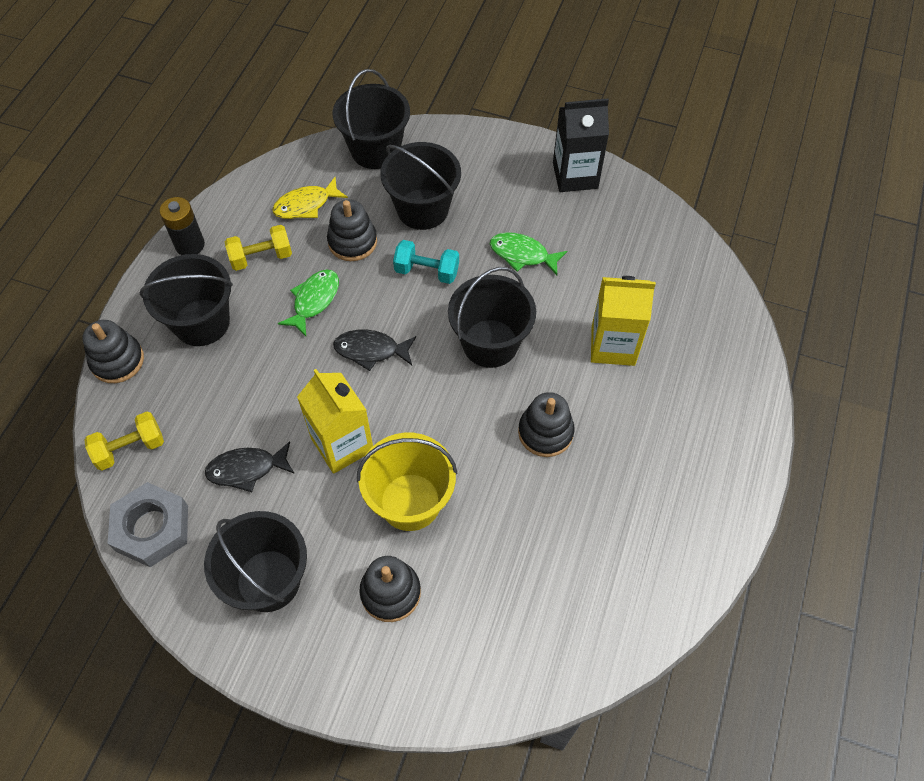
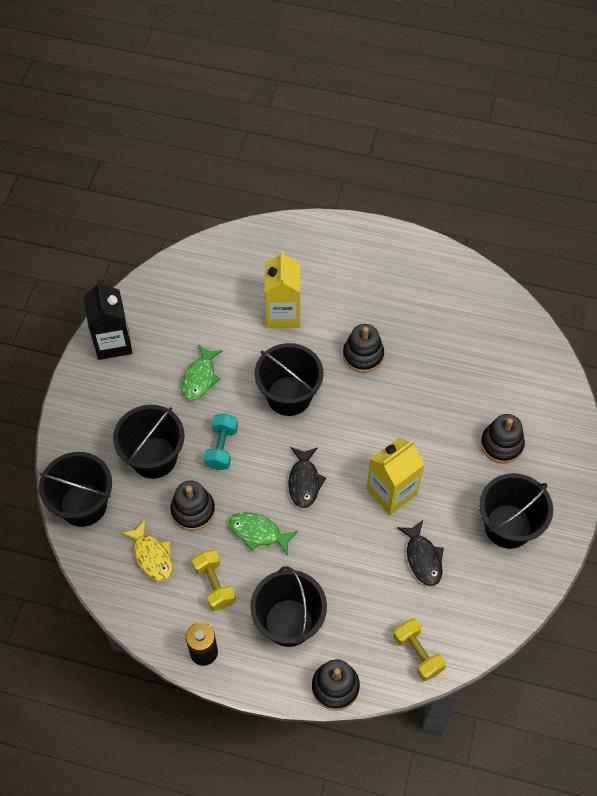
camera: 95 degrees left, 0 degrees up
grey nut [107,482,188,567] -> none
yellow bucket [357,433,458,531] -> none

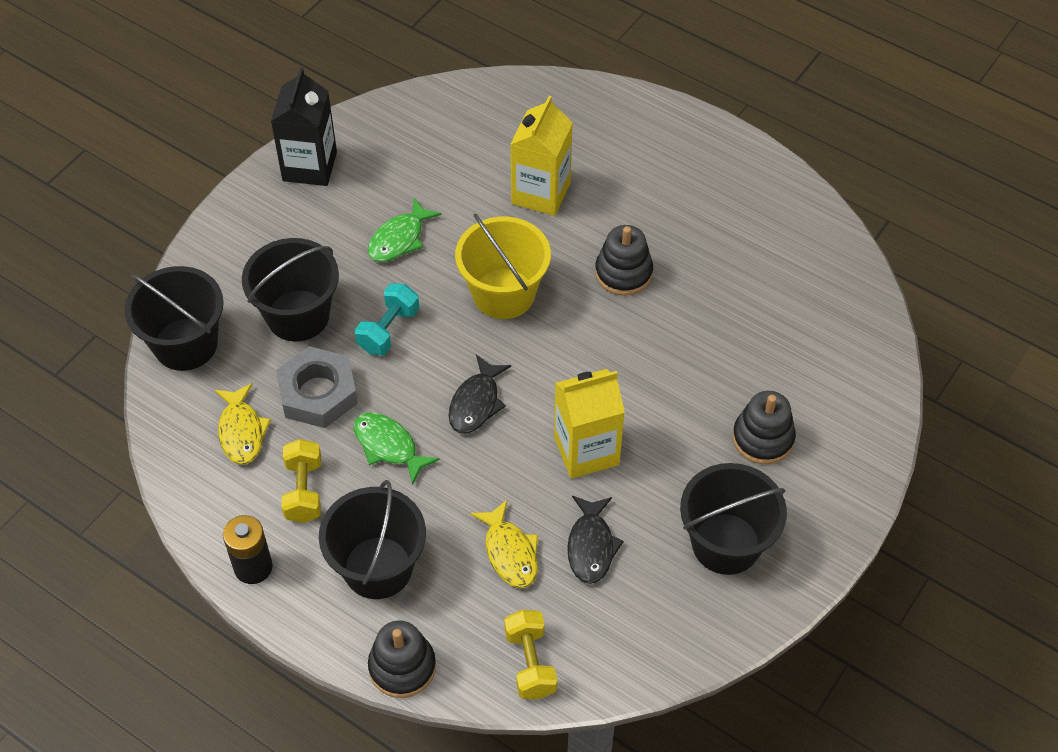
camera: 20 degrees right, 5 degrees down
black stacking toy [170,481,215,531] -> grey nut [276,346,358,428]
black bucket [254,343,323,416] -> yellow bucket [455,213,551,319]
none -> yellow fish [470,500,538,588]

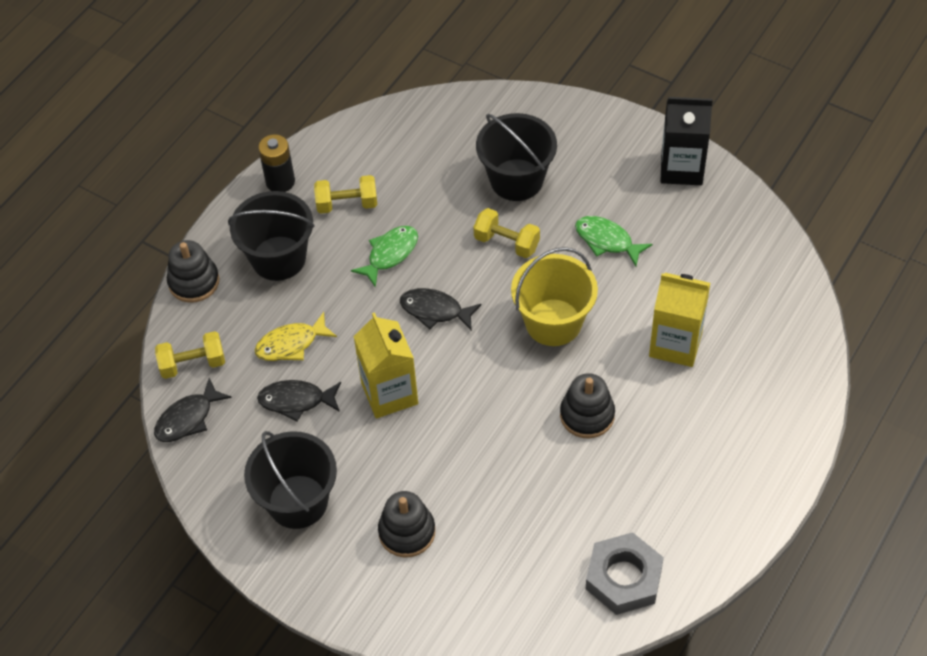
camera: 90 degrees right, 0 degrees up
black bucket [124,266,224,371] -> none
yellow fish [215,383,271,465] -> none
grey nut [276,346,358,428] -> grey nut moved to [586,532,664,615]
turquoise dumbbell [355,283,419,355] -> yellow dumbbell [473,208,540,258]
none -> black fish [154,378,232,442]

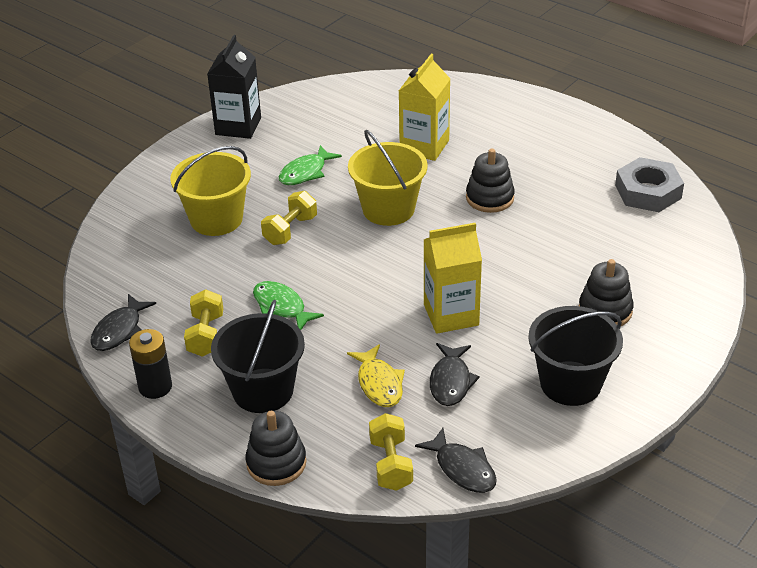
camera: 85 degrees left, 15 degrees down
black fish [400,288,482,331] -> black fish moved to [90,294,156,351]
black bucket [476,113,557,201] -> yellow bucket [170,146,251,236]

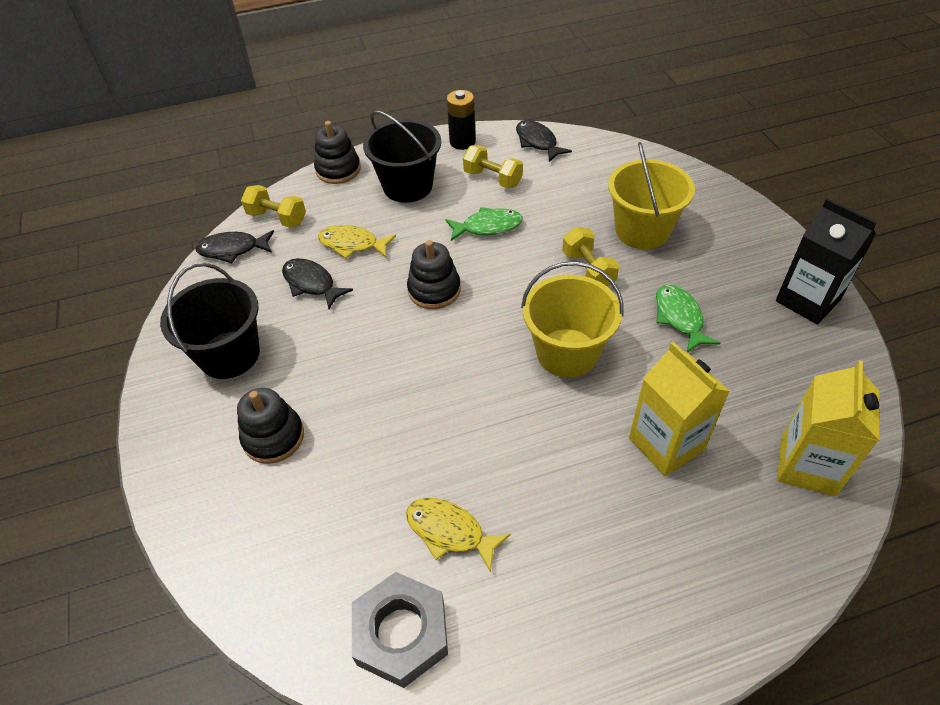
camera: 125 degrees right, 10 degrees up
yellow carton [424,223,482,334] -> yellow carton moved to [777,360,879,496]
black stacking toy [466,149,515,213] -> black stacking toy moved to [407,240,461,309]
none -> yellow fish [406,498,511,572]

